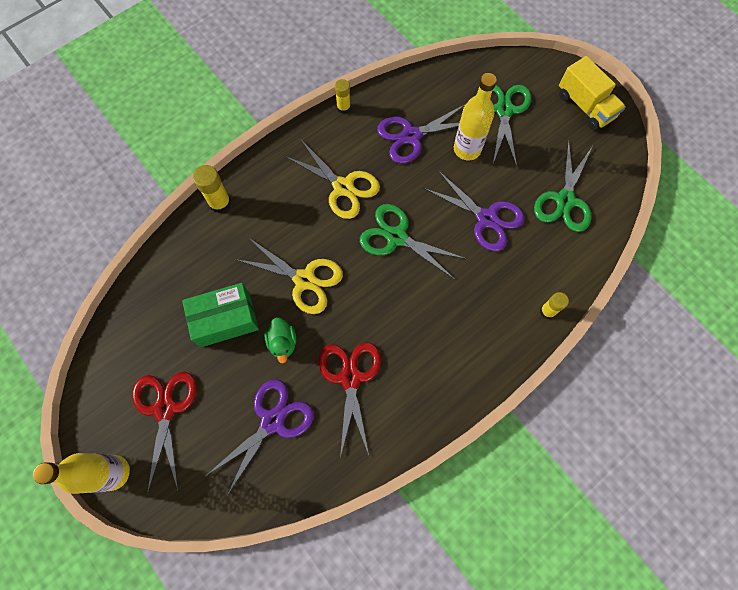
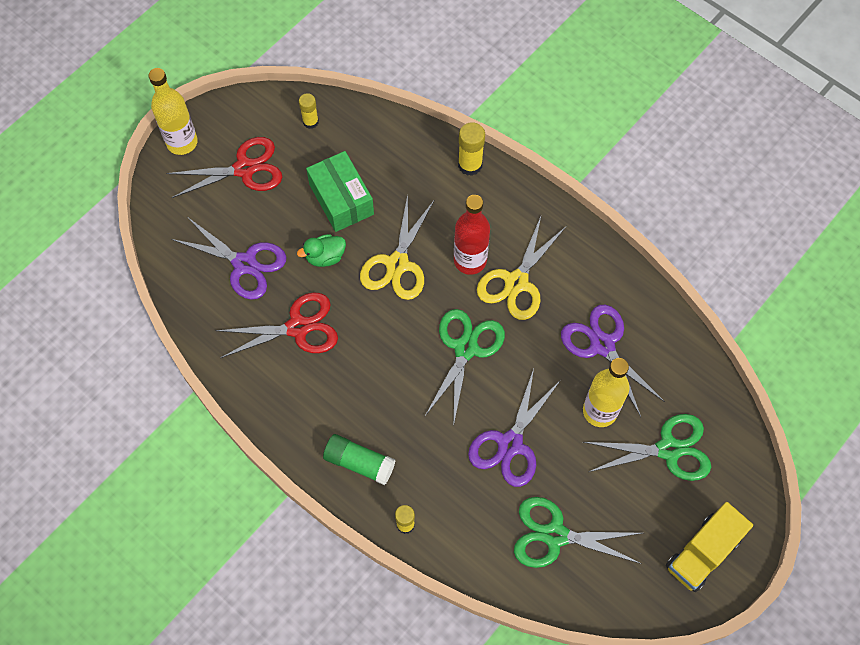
camera: 80 degrees right, 5 degrees down
yellow glue stick [335,79,351,114] -> yellow glue stick moved to [299,93,319,129]
none -> green glue stick [323,434,395,485]
none -> red bottle [454,195,490,275]

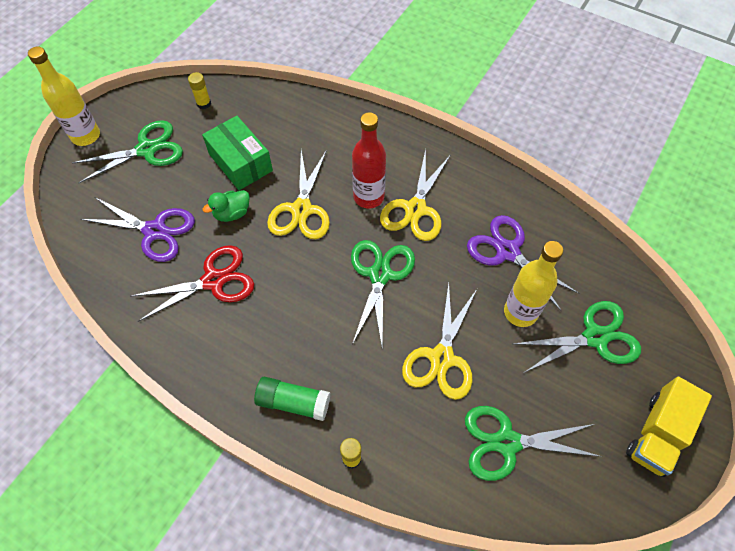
camera: 10 degrees left, 5 degrees down
red scissors [166,137,282,198] -> green scissors [72,120,183,183]
yellow glue stick [458,122,485,176] -> none
purple scissors [468,369,561,487] -> yellow scissors [402,282,477,400]

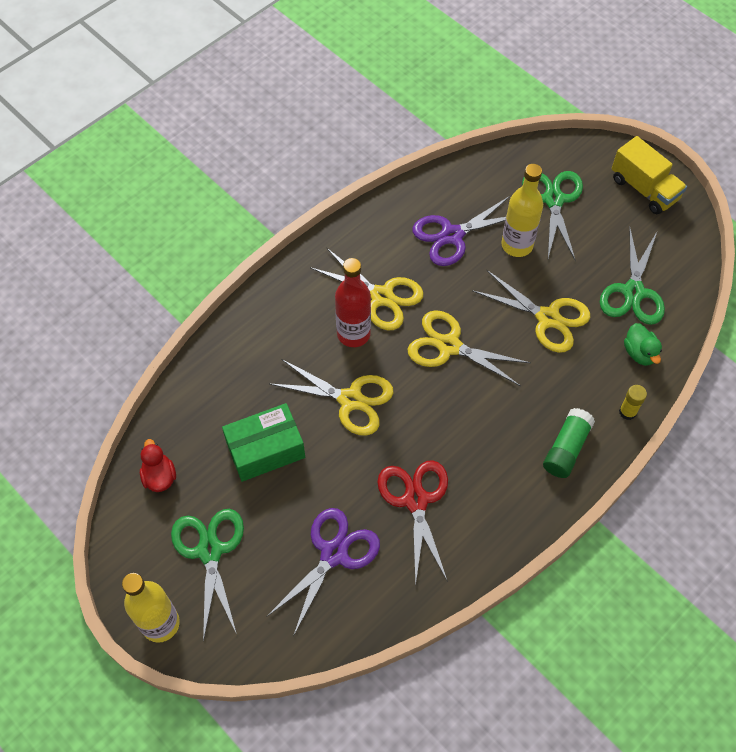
camera: 75 degrees left, 0 degrees up
yellow glue stick [188,72,211,109] -> red duck [140,439,176,492]
green duck [203,190,250,222] -> green duck moved to [624,323,662,366]
green scissors [351,240,415,346] -> yellow scissors [408,310,531,386]

